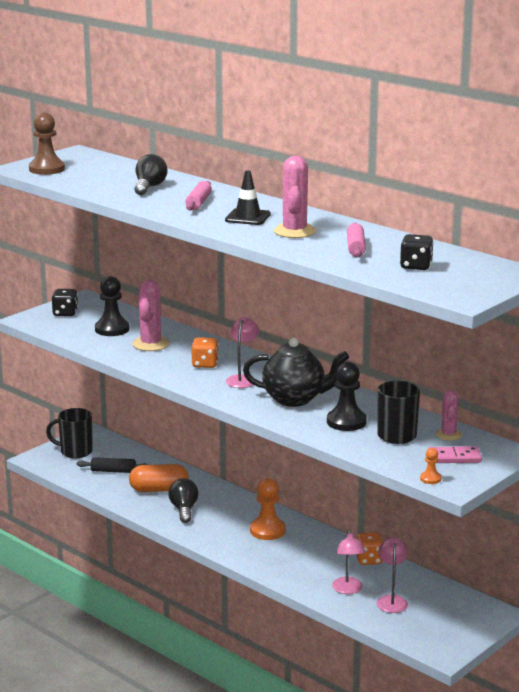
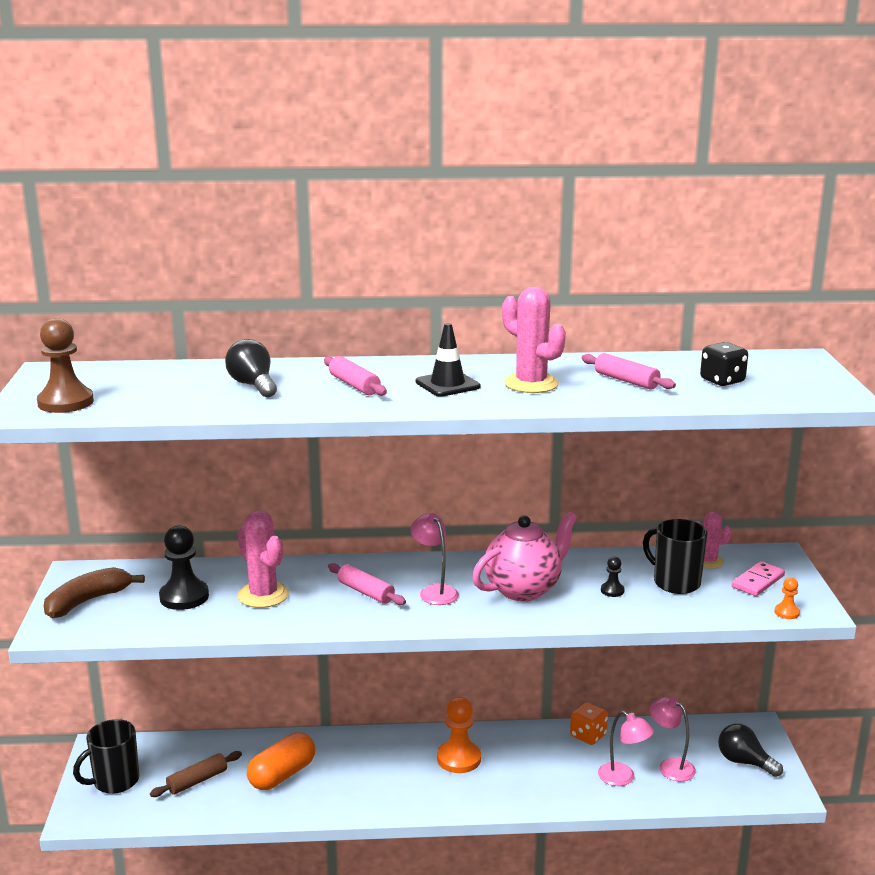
camera: 45 degrees left, 0 degrees up
black dice [52,289,78,316] -> brown banana [44,567,145,619]
black rolling pin [77,457,149,473] -> brown rolling pin [150,751,242,797]
black light bulb [168,478,199,523] -> black light bulb moved to [718,724,783,777]
orange dice [191,337,219,368] -> pink rolling pin [328,563,406,605]
black teapot [243,338,349,407] -> pink teapot [472,512,577,601]
black pawn [327,362,367,431] -> black pawn [601,556,625,597], size x0.49

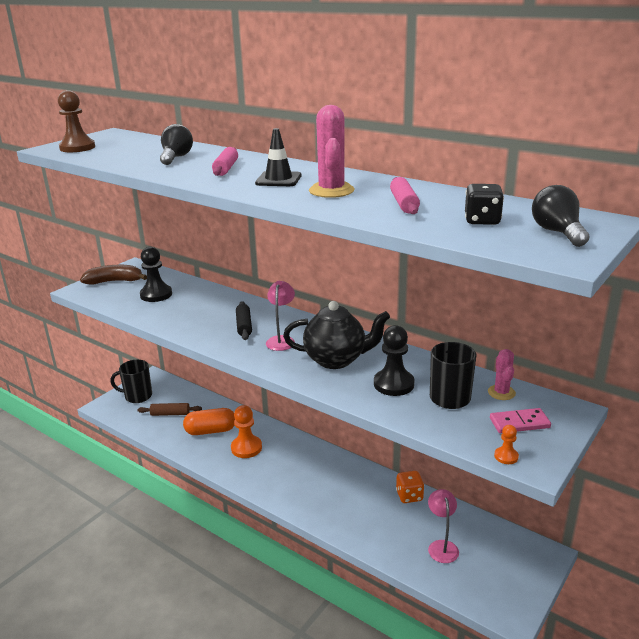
camera: 40 degrees right, 5 degrees up
pink cactus [238,510,289,608] -> none
pink rolling pin [328,563,406,605] -> black rolling pin [236,301,252,340]
orange pawn [437,697,481,773] -> orange pawn moved to [231,405,262,458]
pink teapot [472,512,577,601] -> black teapot [283,301,390,369]
pink lamp [598,711,654,786] -> none
black pawn [601,556,625,597] -> black pawn [374,325,415,396], size x2.04
black light bulb [718,724,783,777] -> black light bulb moved to [532,185,590,247]

